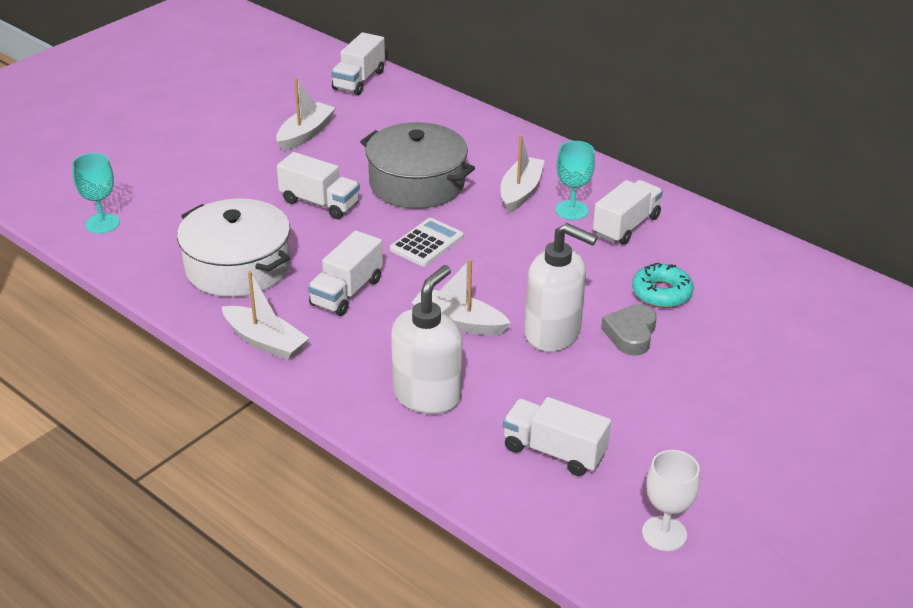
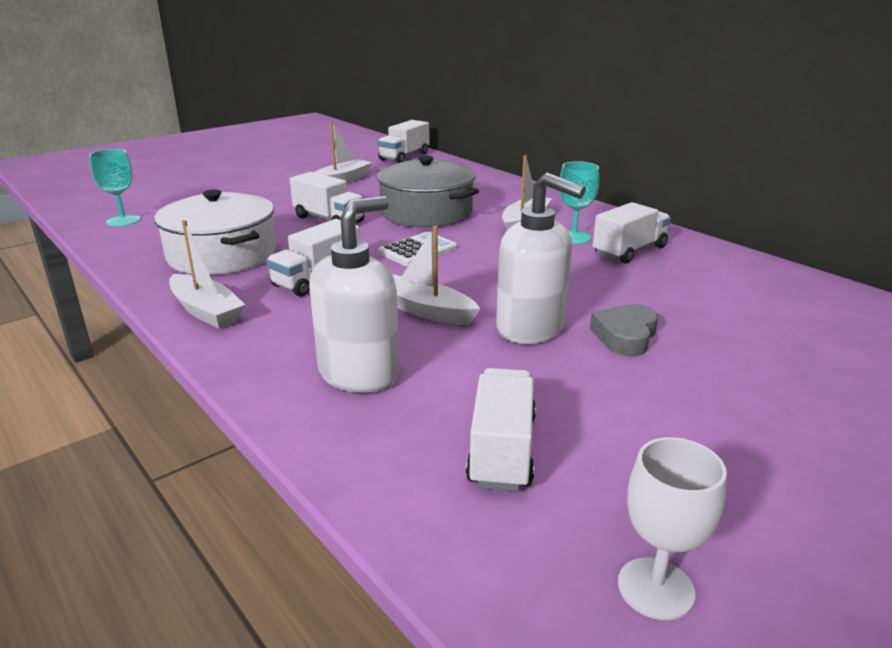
camera: 10 degrees right, 10 degrees down
white truck [503,397,611,476] -> white truck turned 60 degrees clockwise [466,368,536,491]
turquoise donut [632,263,694,308] -> none

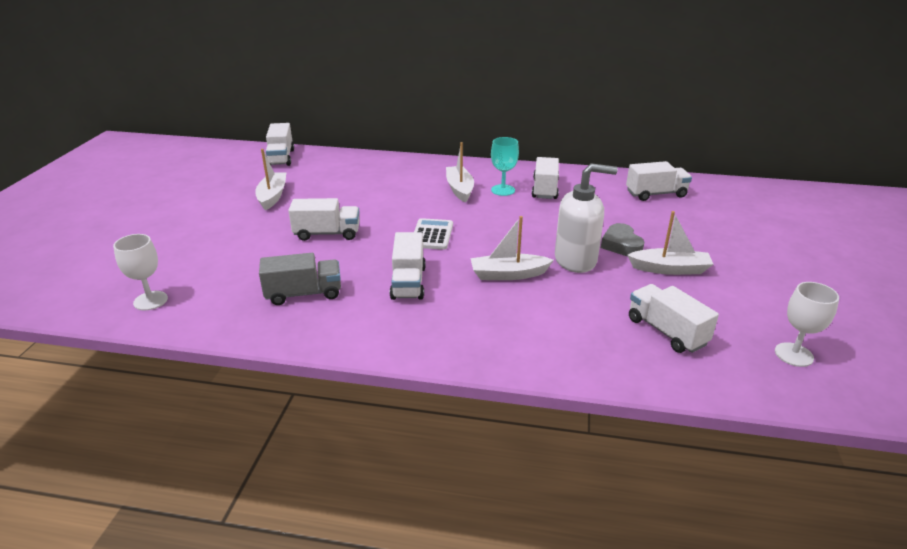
camera: 40 degrees left, 5 degrees up
turquoise goblet [89,149,141,227] -> white goblet [113,234,168,311]
white pot [154,190,276,275] -> grey truck [259,253,341,305]
white boat [169,220,245,329] -> white boat moved to [627,211,714,275]
white soap dispenser [309,196,400,393] -> none
grey pot [377,156,479,228] -> none
none -> white truck [626,161,692,201]

